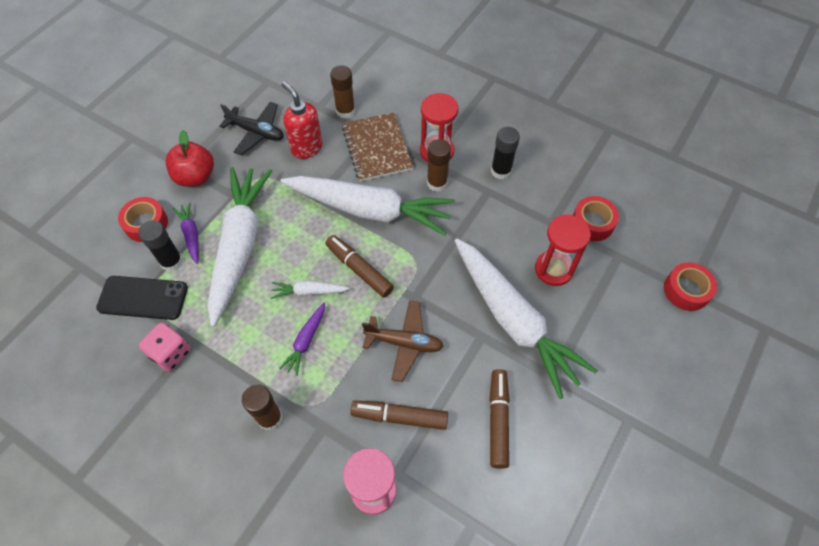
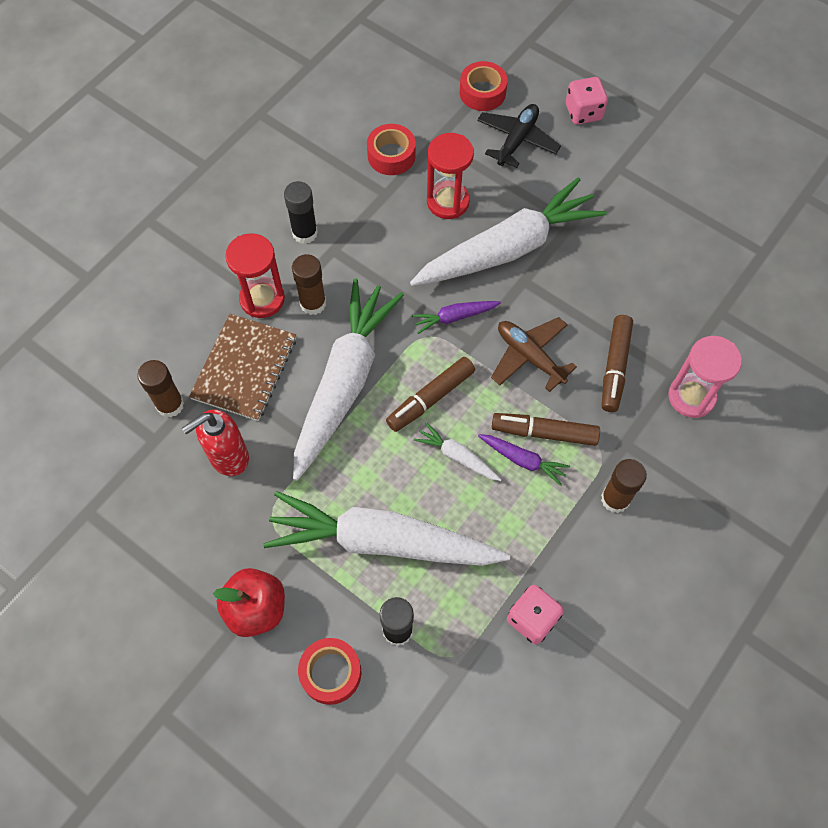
camera: 85 degrees left, 5 degrees up
black phone [96,276,188,320] -> none
purple carrot [173,202,199,264] -> purple carrot moved to [412,301,501,334]
black plane [220,102,284,155] -> black plane moved to [477,104,561,168]
white carrot [271,281,349,299] -> white carrot turned 120 degrees clockwise [414,422,502,481]
brown notebook [342,112,413,181] -> brown notebook turned 60 degrees counterclockwise [189,314,296,421]
brown plane [362,300,444,382] -> brown plane turned 60 degrees counterclockwise [491,317,577,392]
brown marker [489,369,510,469] -> brown marker moved to [492,413,600,446]
none -> pink dice [566,77,608,125]

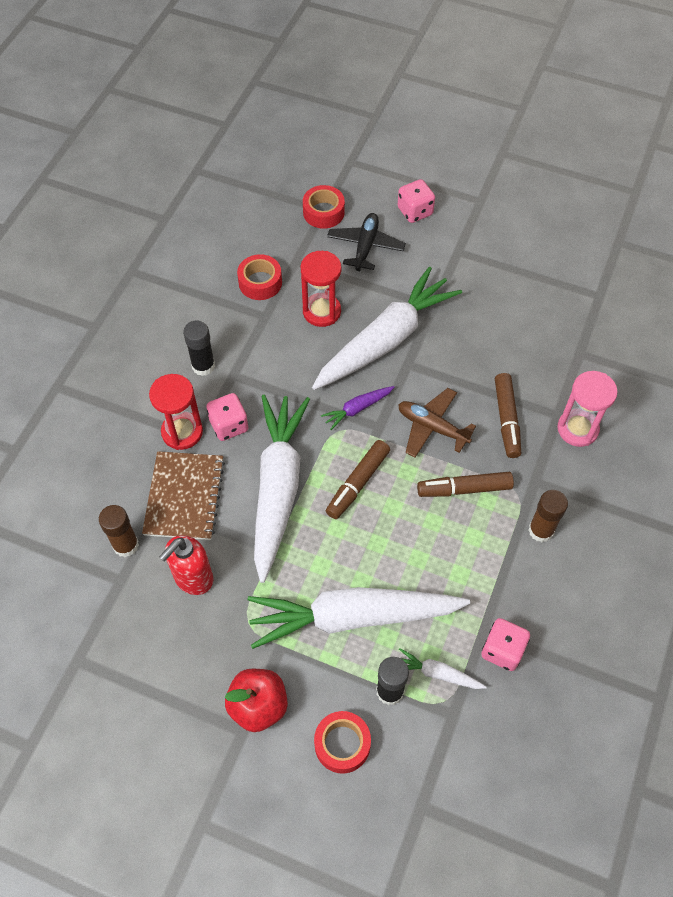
camera: 15 degrees left, 5 degrees down
brown glue stick [292,254,326,315] -> pink dice [206,393,248,441]
white carrot [414,422,502,481] -> white carrot moved to [399,648,487,689]
purple carrot [478,434,570,486] -> none

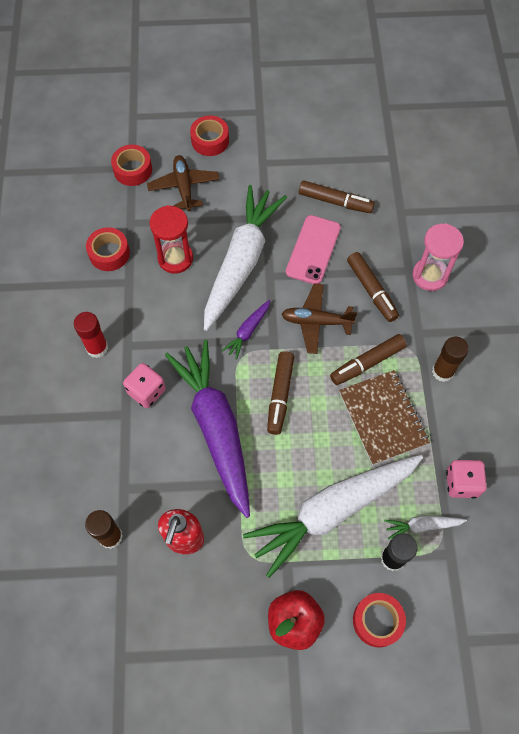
camera: 25 degrees left, 5 degrees up
brown notebook [142,451,225,540] -> brown notebook moved to [339,370,430,465]
red hourglass [149,374,203,450] -> none
black glue stick [183,320,215,376] -> red glue stick [74,312,108,358]
white carrot [254,395,310,583] -> purple carrot [165,340,250,518]
black plane [327,213,406,271] -> brown plane [147,155,219,211]
pink dice [398,179,435,223] -> red tape [190,116,229,156]
none -> pink phone [286,215,341,284]
none -> brown marker [299,180,375,213]

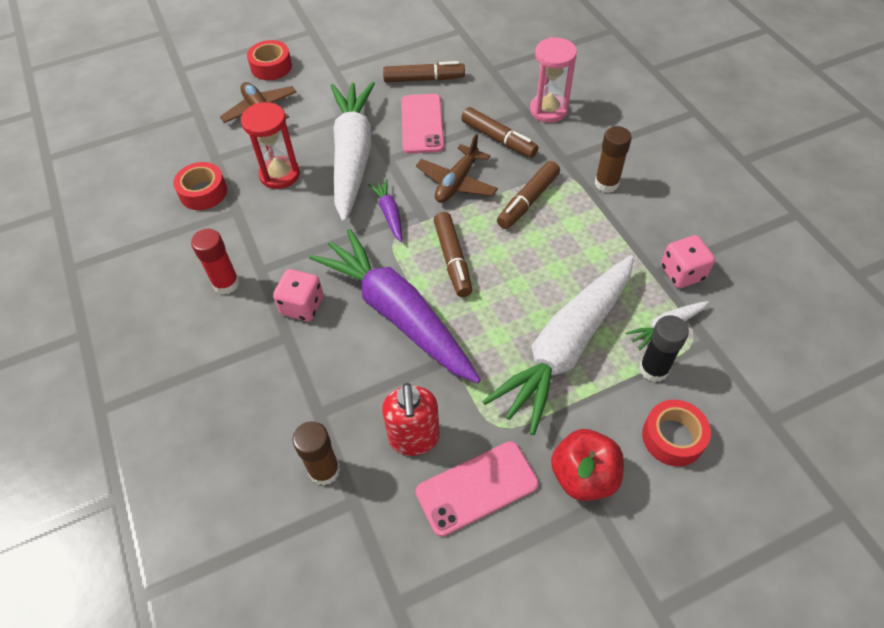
camera: 20 degrees left, 10 degrees down
red tape [111,145,152,186] -> none
purple carrot [222,300,270,360] -> purple carrot turned 150 degrees clockwise [368,179,402,242]
brown plane [282,284,357,354] -> brown plane turned 45 degrees counterclockwise [416,134,498,203]
brown notebook [339,370,430,465] -> none
none -> pink phone [416,441,539,537]

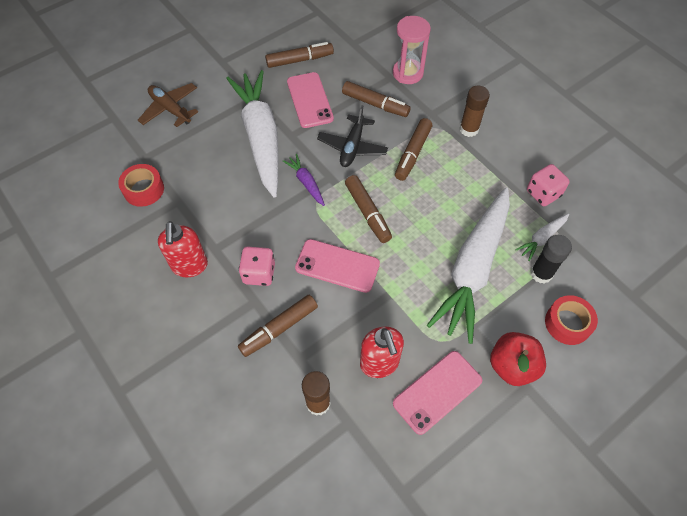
camera: 15 degrees left, 5 degrees up
red glue stick [191,229,239,295] -> red soap dispenser [158,221,208,277]
red hourglass [241,102,300,189] -> none
red tape [247,40,292,80] -> none
purple carrot [309,229,481,383] -> pink phone [295,239,380,293]
brown plane [416,134,498,203] -> black plane [317,105,388,167]
none -> brown marker [238,295,318,357]

